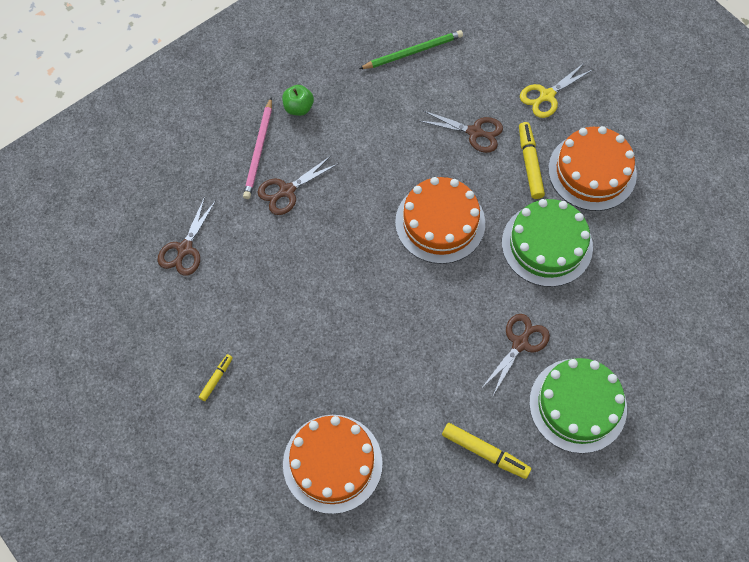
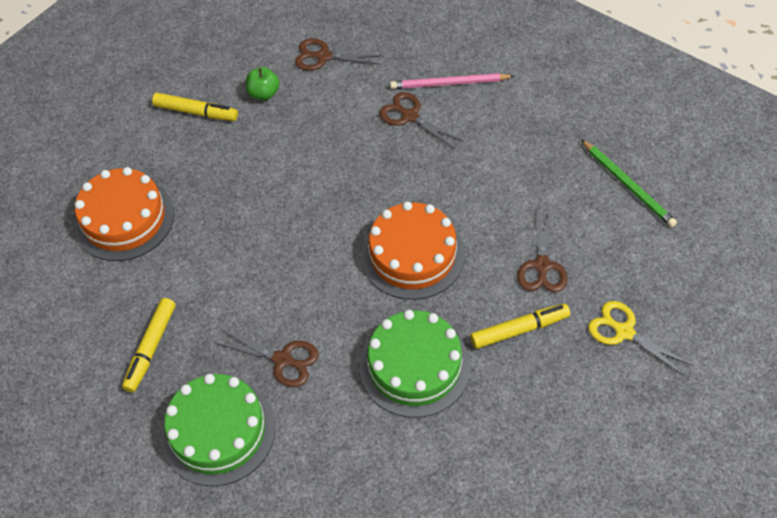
camera: 80 degrees right, 10 degrees down
yellow marker [199,354,233,401] -> yellow marker [152,93,238,121], size x1.75
green apple [282,85,314,116] -> green apple moved to [246,67,280,100]
orange cake [548,126,637,211] -> none

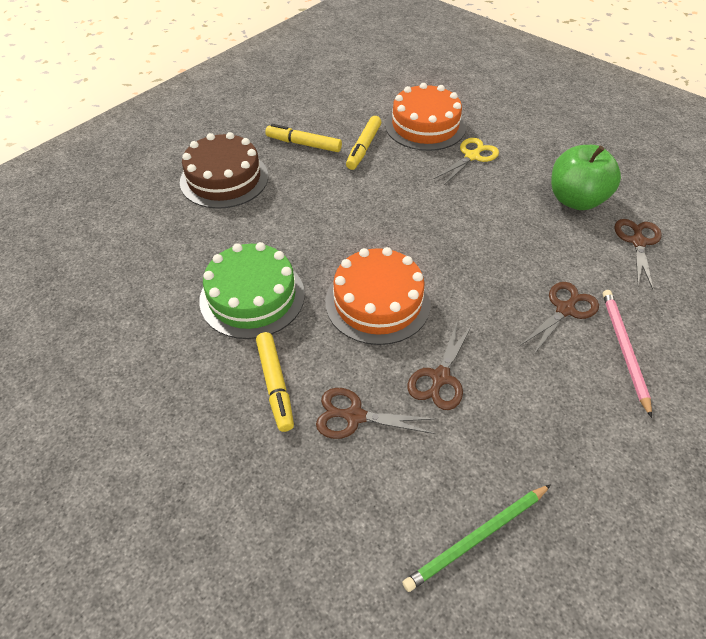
camera: 90 degrees right, 5 degrees down
yellow marker [152,93,238,121] -> yellow marker moved to [346,116,381,170]
green cake [161,374,276,486] -> brown cake [180,132,268,209]
brown scissors [215,329,319,387] -> brown scissors moved to [407,320,472,410]
green apple [246,67,280,100] -> green apple [551,145,621,210], size x1.91
yellow scissors [588,301,693,376] -> yellow scissors moved to [434,138,499,185]

